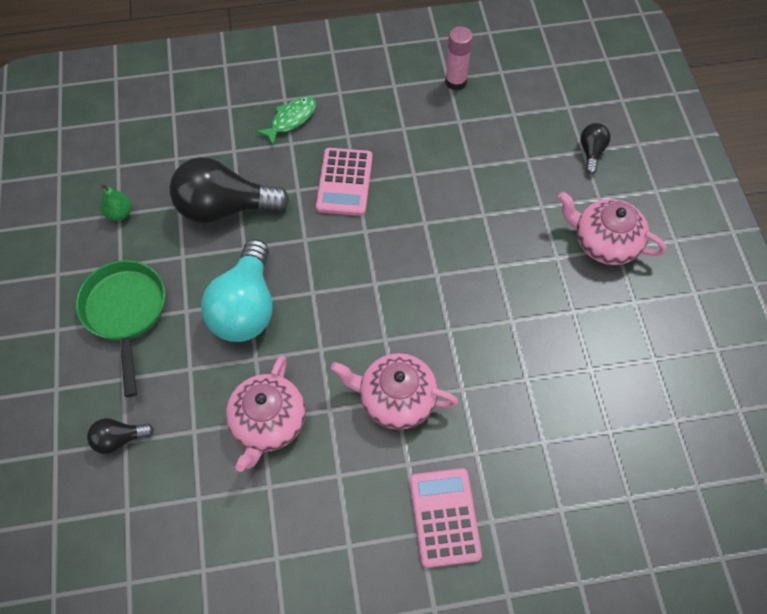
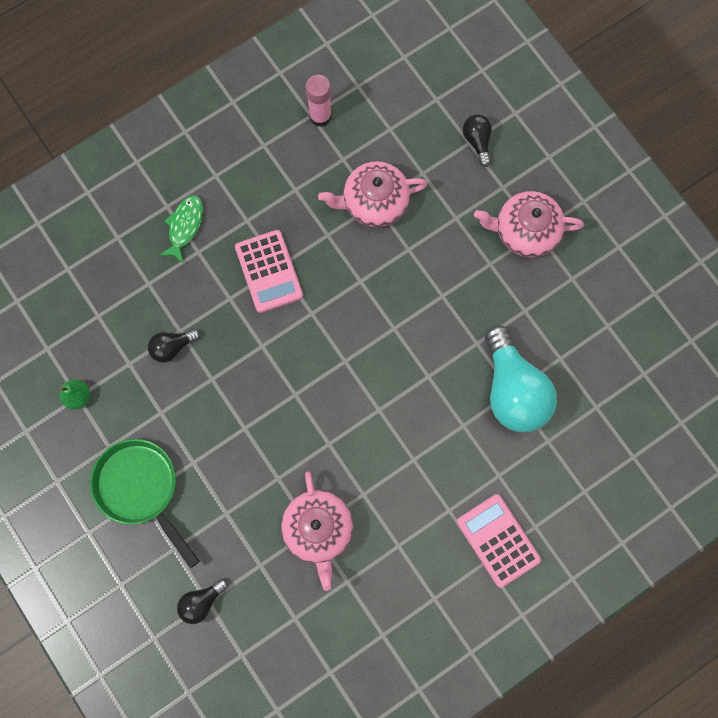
camera: 25 degrees left, 15 degrees up
black light bulb [170,157,290,223] -> black light bulb [148,329,200,363], size x0.48
turquoise light bulb [201,239,273,342] -> turquoise light bulb moved to [485,325,557,433]
pink teapot [331,353,459,430] -> pink teapot moved to [318,161,428,227]

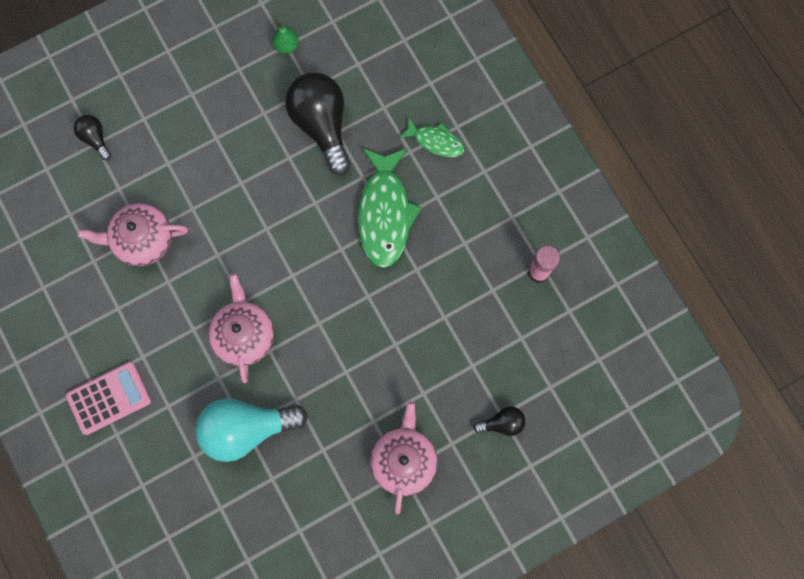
camera: 95 degrees right, 0 degrees up
green pan [90,439,200,568] -> none
black light bulb [148,329,200,363] -> black light bulb [285,73,351,175], size x2.10
pink calculator [235,230,303,313] -> green fish [358,148,422,268]
pink teapot [318,161,428,227] -> pink teapot moved to [208,274,274,383]

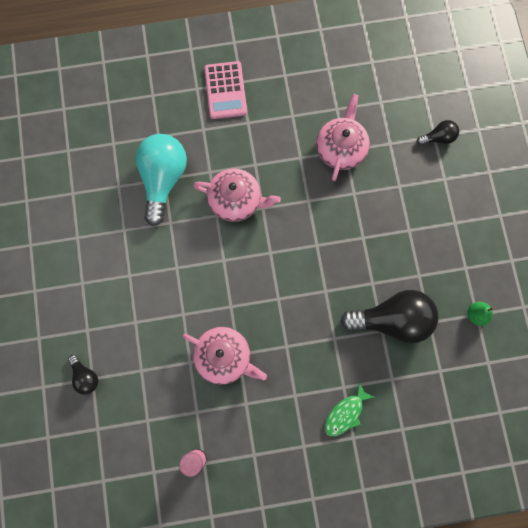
camera: 110 degrees right, 0 degrees up
green fish [358,148,422,268] -> none
pink teapot [370,401,437,514] -> pink teapot moved to [182,327,267,385]
black light bulb [473,406,526,436] -> black light bulb turned 45 degrees counterclockwise [68,355,98,395]

